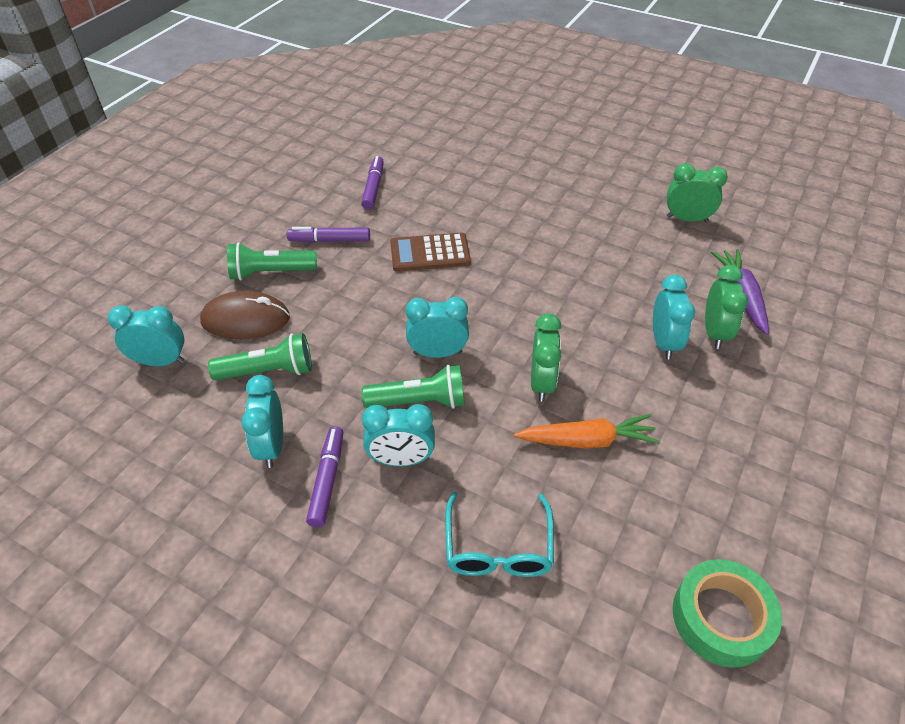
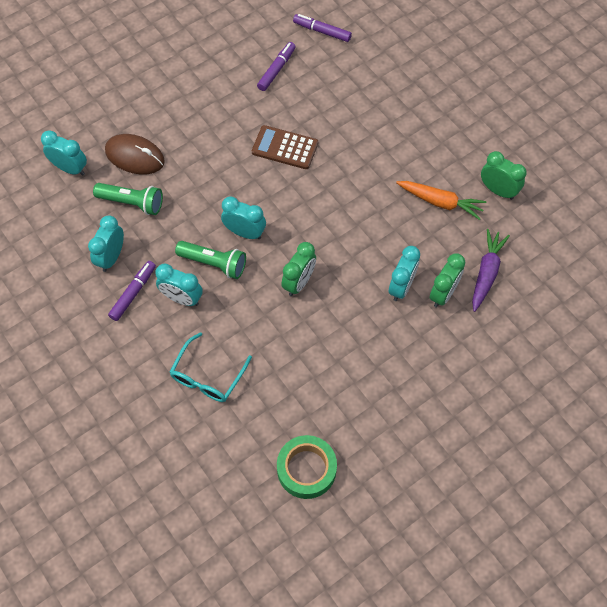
camera: 25 degrees right, 15 degrees up
green flashlight [227,242,317,280] -> none
purple marker [287,227,370,243] -> purple marker moved to [293,14,352,42]
orange carrot [514,414,660,449] -> orange carrot moved to [396,181,486,220]

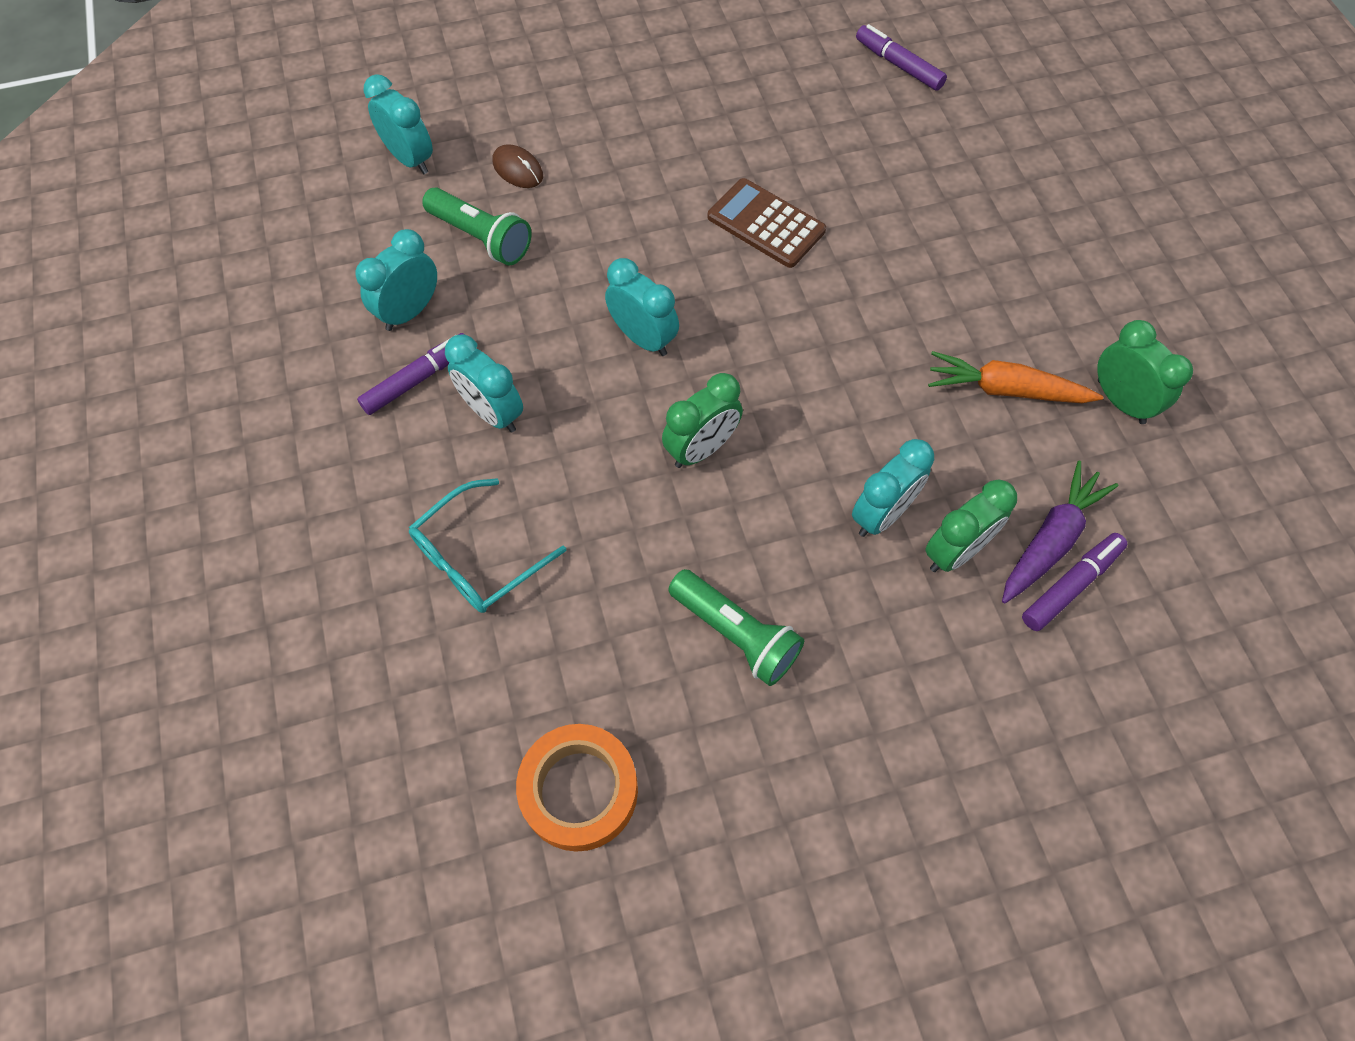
camera: 20 degrees right, 0 degrees up
brown mouse [105,134,165,175] -> brown mouse [492,144,543,188], size x0.57
green flashlight [175,241,246,279] -> green flashlight moved to [668,569,804,686]
purple marker [257,42,296,91] -> purple marker moved to [1022,533,1127,631]
green tape [277,435,337,499] -> orange tape [516,724,638,852]
orange carrot [396,181,486,220] -> orange carrot turned 150 degrees clockwise [928,351,1103,403]

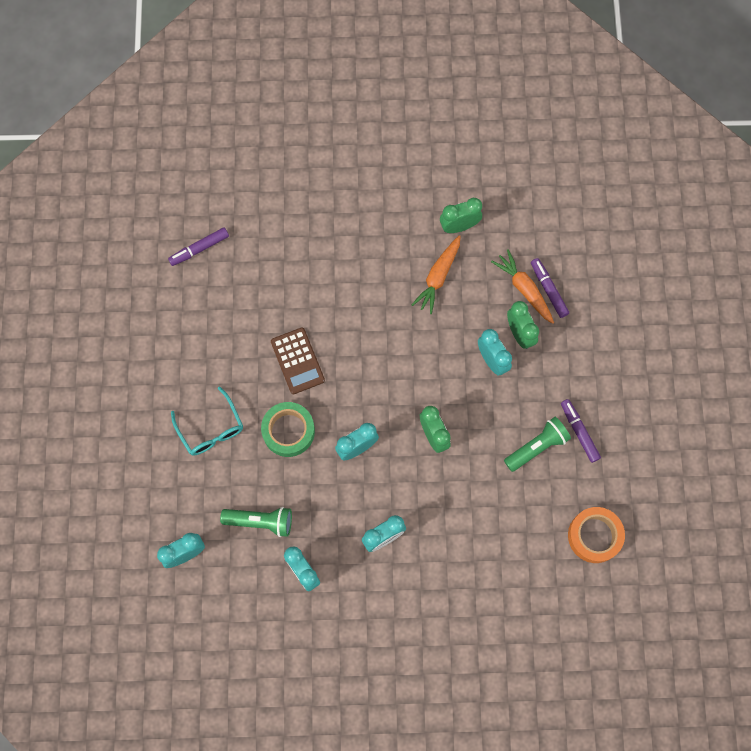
camera: 75 degrees left, 10 degrees up
purple marker [357,333,465,415] -> purple marker moved to [561,399,601,463]
turquoise glasses [409,478,566,613] -> turquoise glasses moved to [171,387,243,456]
green flashlight [422,187,531,265] -> green flashlight turned 45 degrees clockwise [220,507,292,537]
brown mouse [492,144,543,188] -> none
brown calculator [707,178,826,268] -> brown calculator turned 75 degrees counterclockwise [271,328,325,394]
purple carrot [1002,460,1118,603] -> orange carrot [491,249,554,324]
none -> green tape [261,402,315,457]

